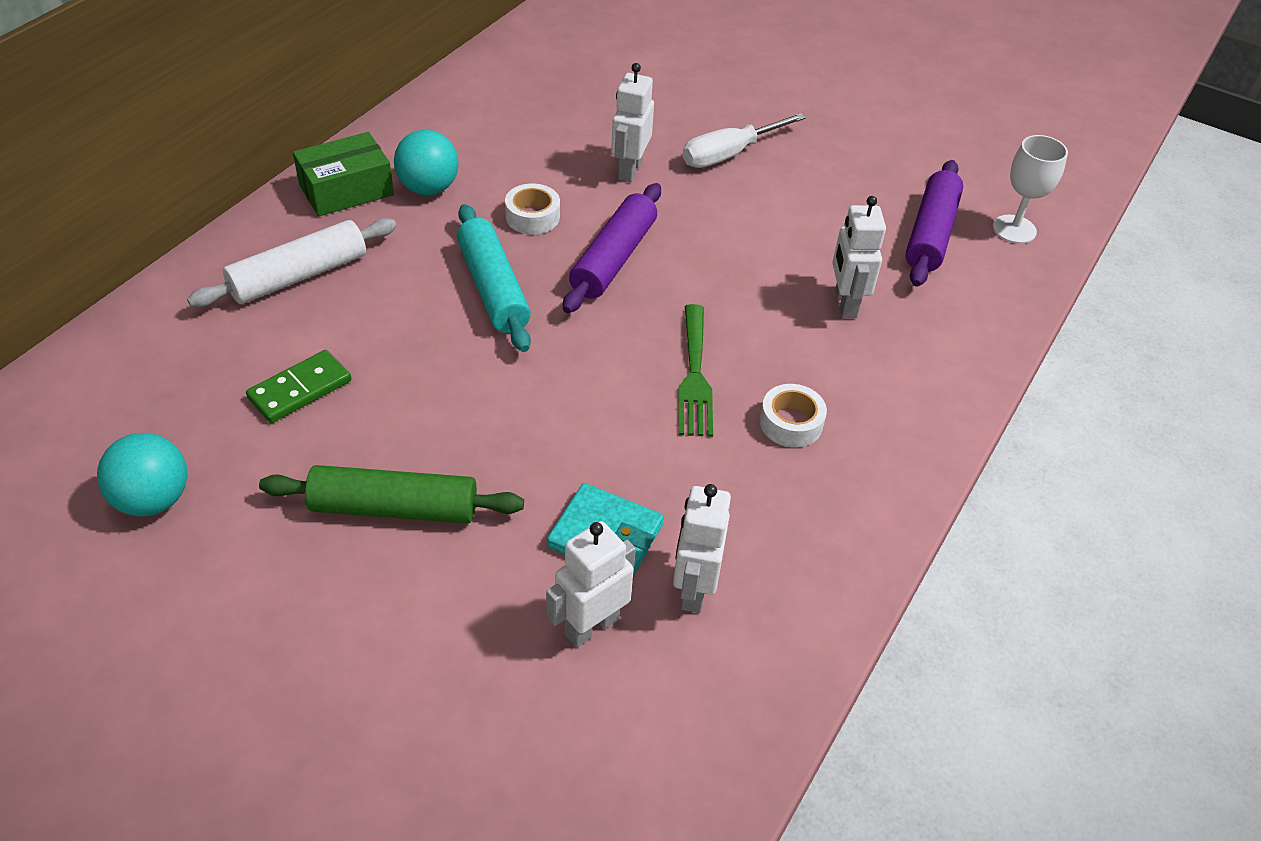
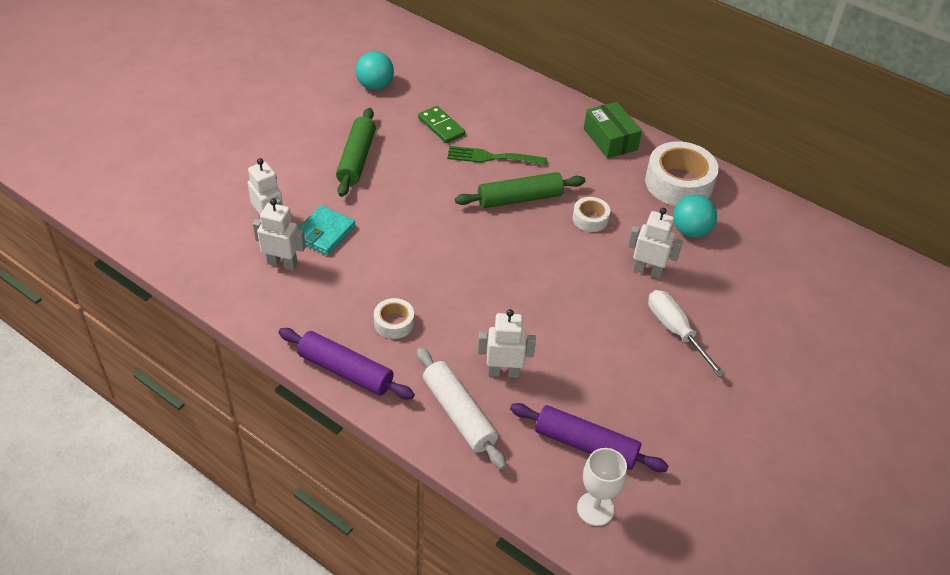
camera: 95 degrees right, 0 degrees up
white rolling pin [187,218,397,307] -> white rolling pin moved to [417,347,506,470]
turquoise ball [394,130,459,195] -> turquoise ball moved to [673,195,717,238]
turquoise rolling pin [457,204,531,352] -> green rolling pin [455,172,585,208]
purple rolling pin [563,183,661,313] -> purple rolling pin moved to [278,328,415,399]
green fork [678,304,713,437] -> green fork moved to [447,146,547,166]
none -> white tape [645,141,719,206]

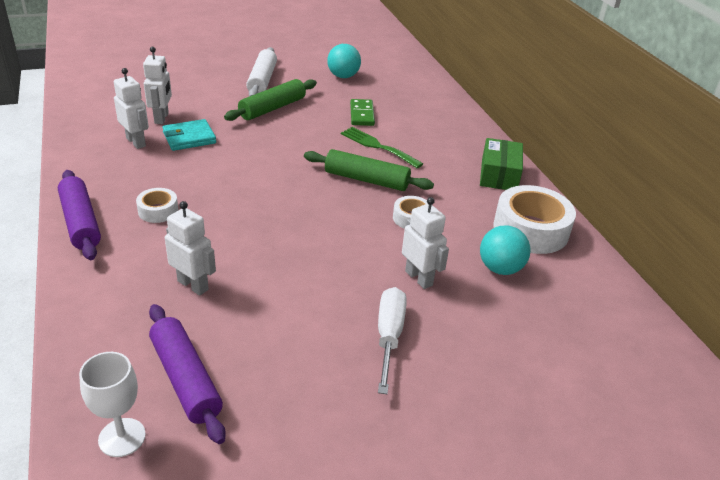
camera: 35 degrees right, 10 degrees down
white rolling pin [417,347,506,470] -> white rolling pin moved to [246,47,277,96]

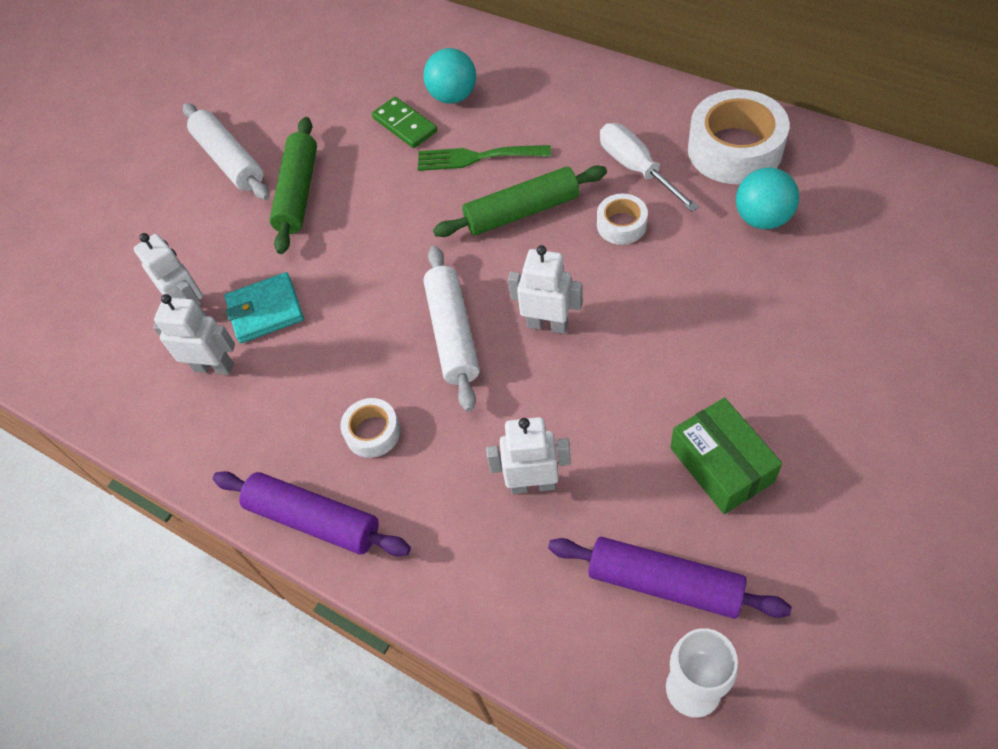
camera: 30 degrees left, 20 degrees up
turquoise wallet [162,119,216,151] -> turquoise wallet turned 45 degrees clockwise [225,272,304,343]
turquoise ball [327,44,361,78] -> turquoise ball moved to [424,48,476,104]
white screwdriver [378,287,407,394] -> white screwdriver moved to [600,123,699,212]
white robot [402,197,449,289] -> white robot moved to [508,245,583,334]
green box [480,138,523,190] -> green box moved to [670,398,782,514]
none -> white rolling pin [423,246,480,412]

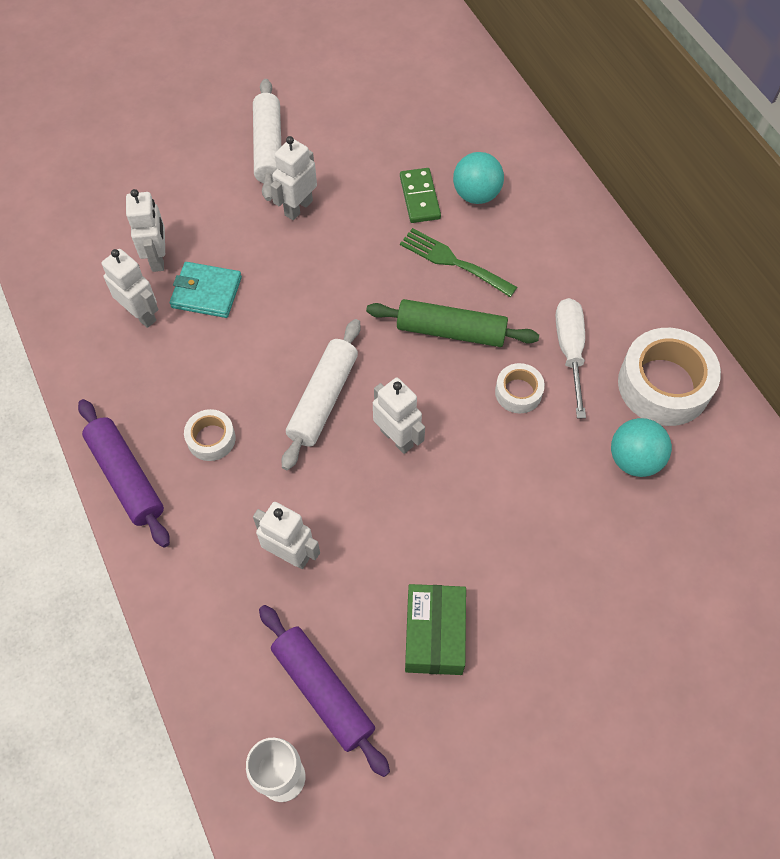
camera: 25 degrees right, 5 degrees up
green rolling pin [270,117,317,254] -> white robot [270,136,317,220]

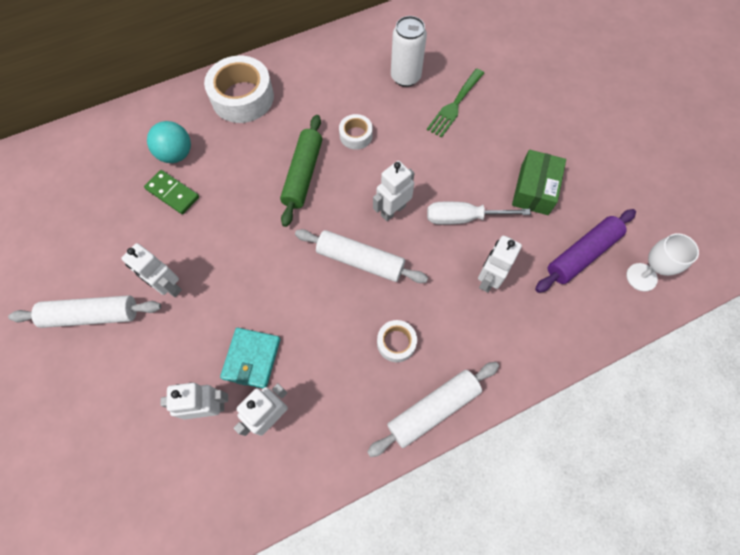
camera: 90 degrees left, 5 degrees up
purple rolling pin [78,399,170,547] -> white rolling pin [367,362,499,457]
green domino [400,168,441,223] -> green domino turned 45 degrees clockwise [144,170,199,214]
green fork [400,228,517,297] -> green fork moved to [427,68,484,138]
green box [405,584,466,675] -> green box turned 75 degrees counterclockwise [512,150,566,215]
white screwdriver [556,298,586,418] -> white screwdriver moved to [427,202,531,225]
turquoise ball [611,418,672,477] -> white can [391,16,427,87]
white tape [618,328,721,426] -> white tape moved to [204,56,274,123]

